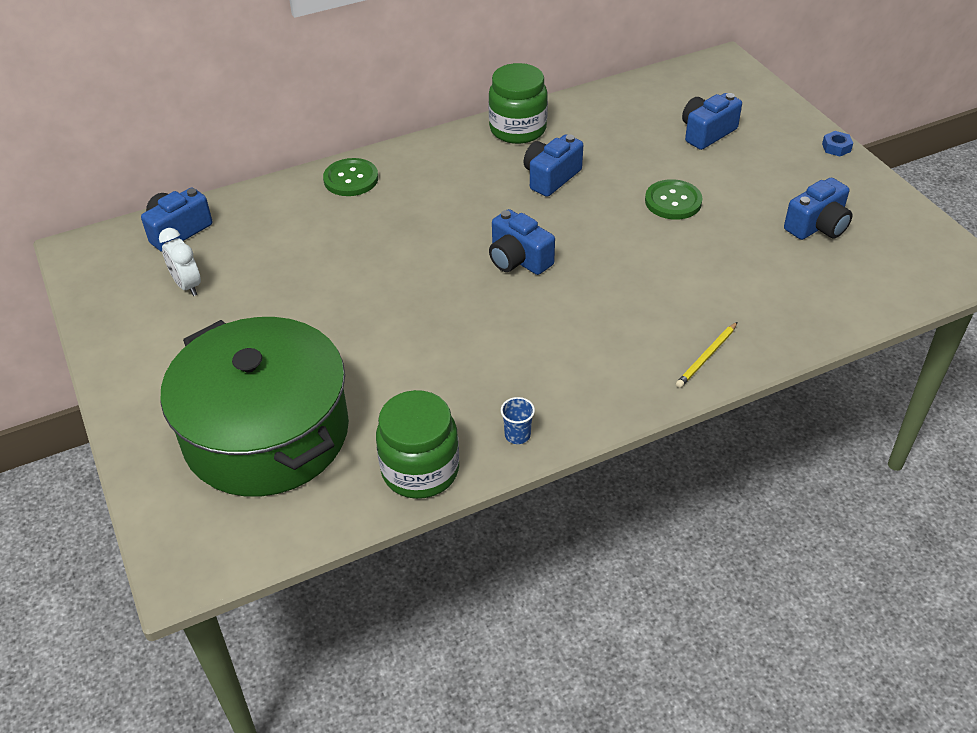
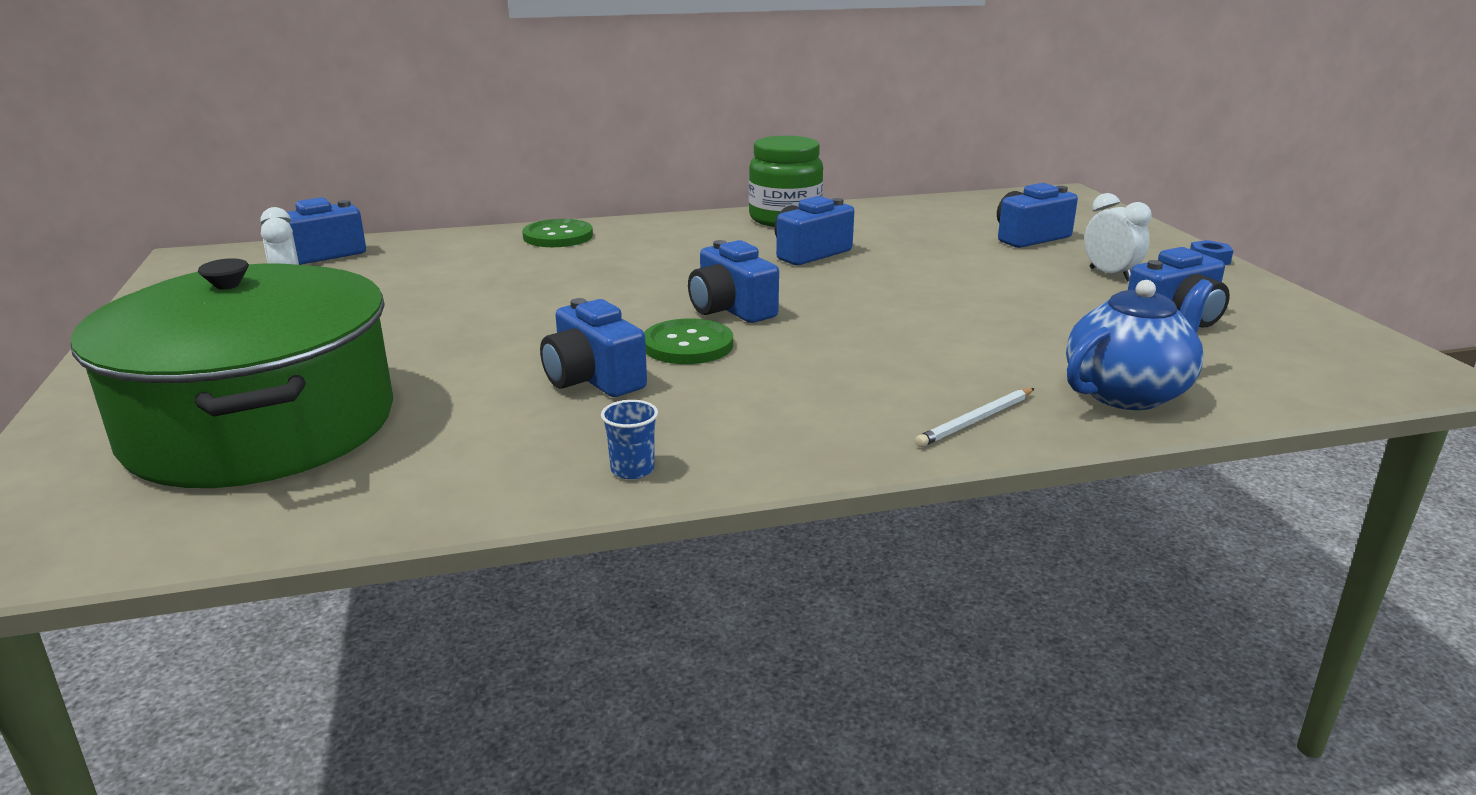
camera: 10 degrees right, 20 degrees down
green jar [376,390,459,499] -> none
green button [645,179,703,220] -> green button moved to [644,318,733,364]
yellow pencil [676,322,737,388] -> white pencil [915,388,1035,447]
none -> blue camera [540,298,647,397]
none -> blue teapot [1066,279,1213,410]
none -> white clock [1084,193,1152,282]

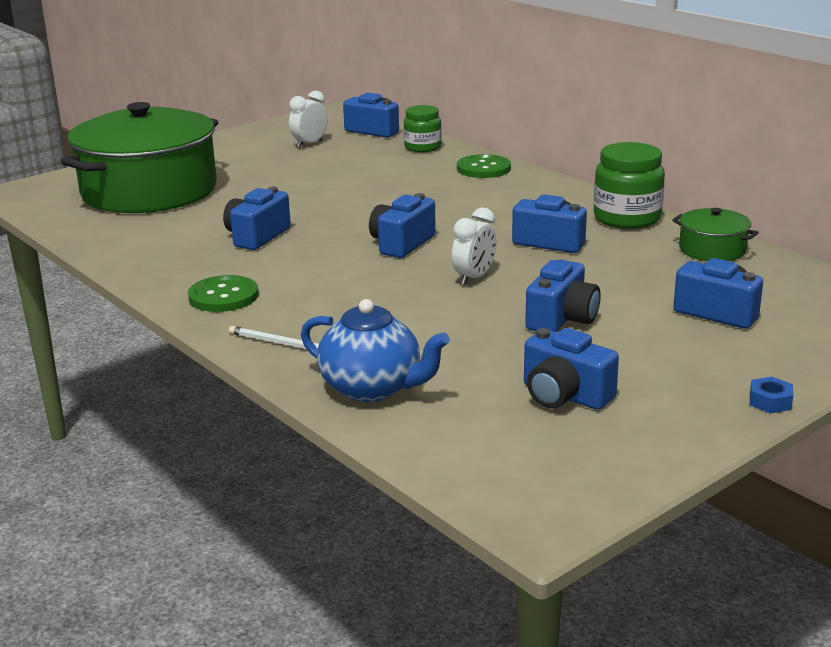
camera: 65 degrees right, 0 degrees up
blue cup [601,400,658,479] -> none
green button [644,318,733,364] -> green button moved to [188,275,259,312]
white clock [1084,193,1152,282] -> white clock moved to [452,207,496,285]
none -> green jar [404,105,442,152]
none -> blue camera [525,260,601,332]
none -> green pot [672,208,759,261]

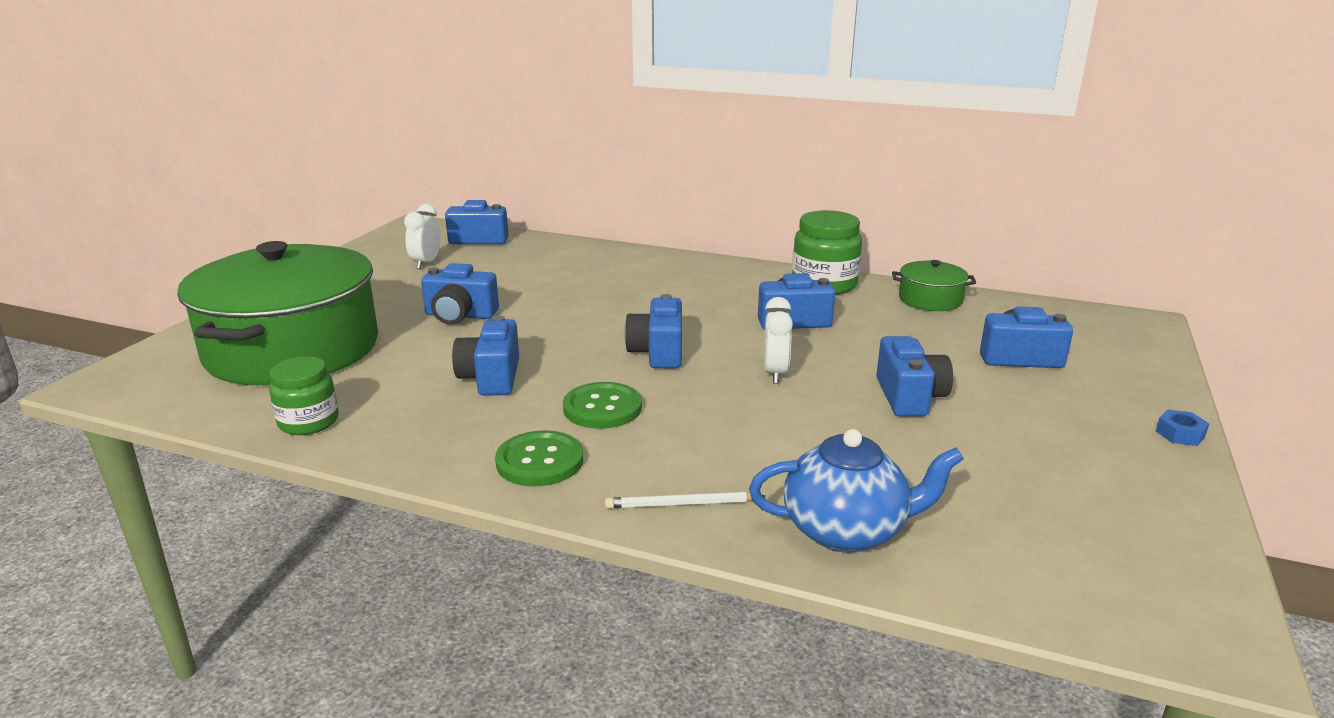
camera: 30 degrees left, 0 degrees up
green jar [404,105,442,152] -> green jar moved to [269,356,339,435]
green button [457,154,511,178] -> green button moved to [563,382,642,429]
blue camera [524,328,619,410] -> blue camera moved to [421,263,499,324]

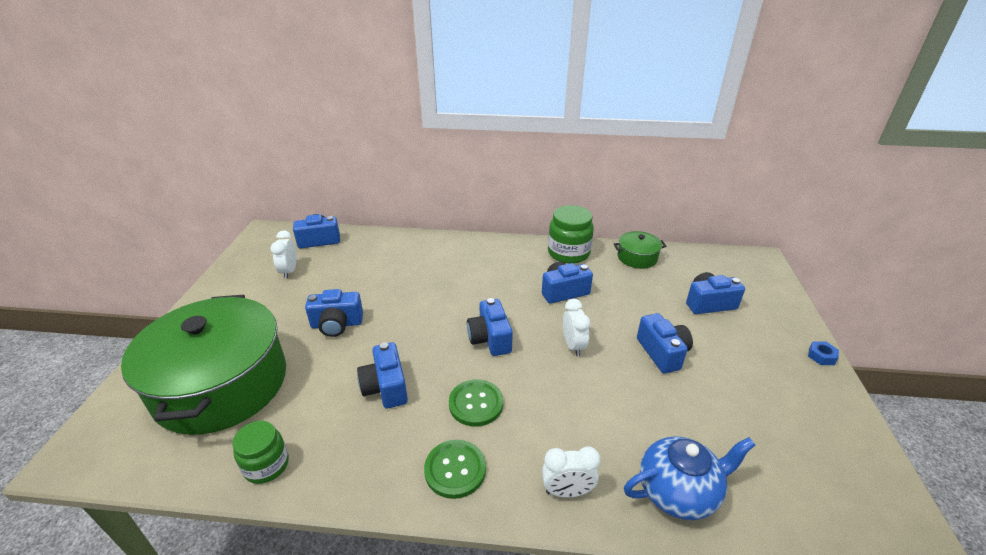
camera: 15 degrees left, 10 degrees up
white pencil [605,492,766,508] -> white clock [542,446,601,498]

